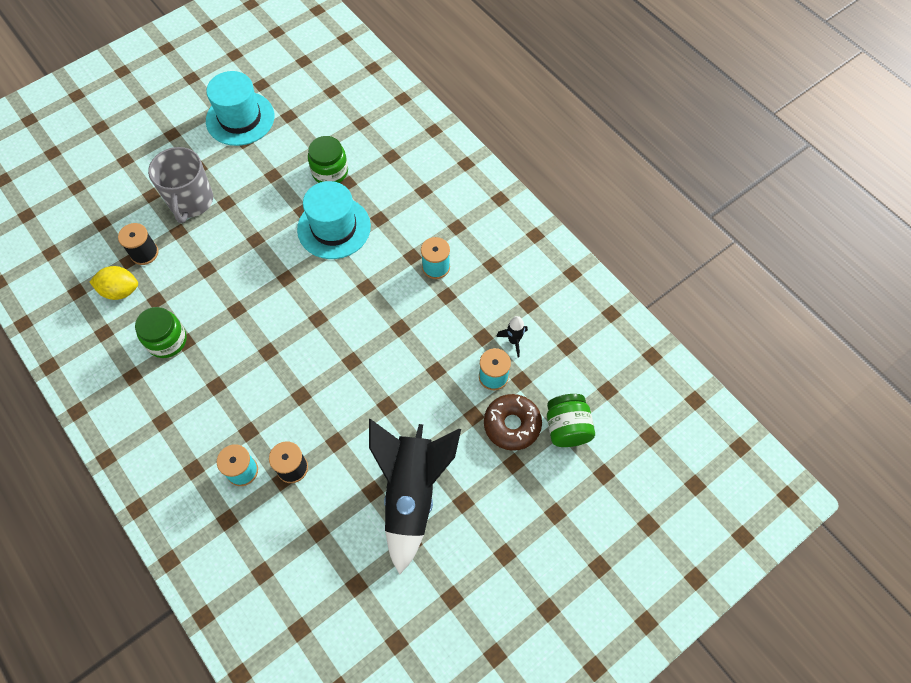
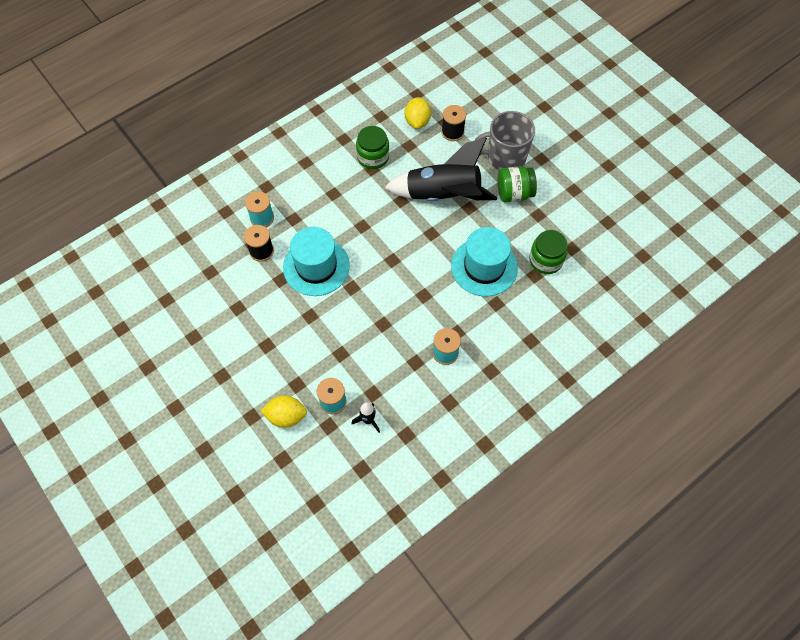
camera: 90 degrees right, 0 degrees up
turquoise hat [206,71,274,146] -> turquoise hat moved to [283,227,350,296]
black rocket [369,419,461,574] -> black rocket moved to [384,138,497,201]
brown donut [484,394,542,451] -> yellow lemon [261,395,307,428]
green jar [547,394,595,447] -> green jar moved to [498,166,537,202]

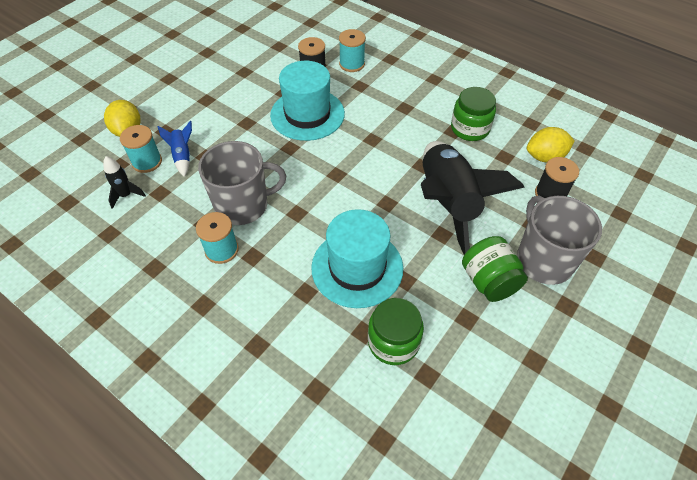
camera: 75 degrees right, 10 degrees down
none -> blue rocket [158,121,192,177]
none -> grey mug [198,141,286,225]

